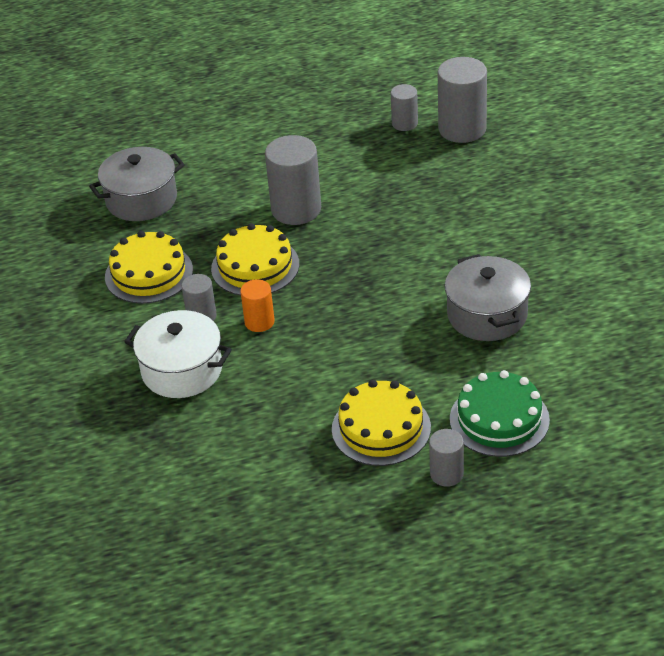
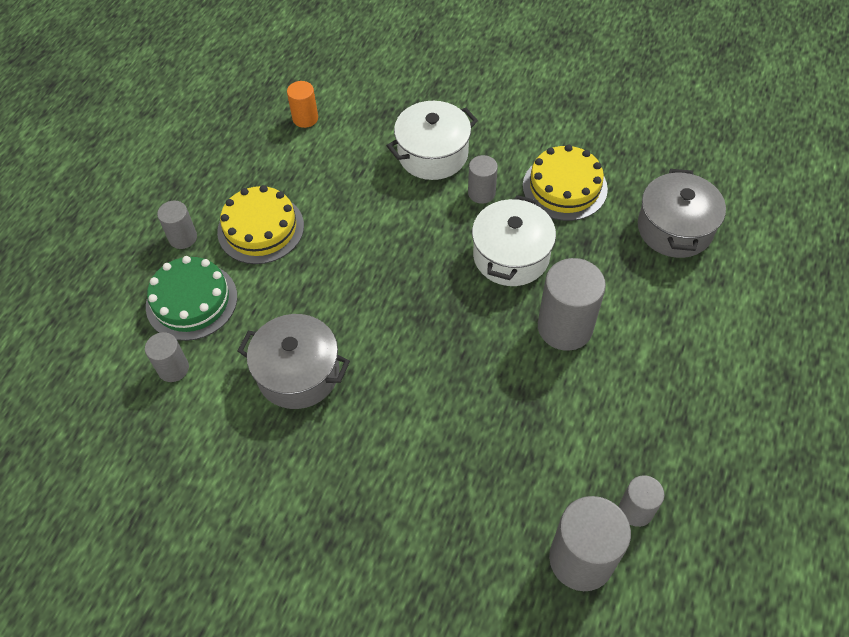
camera: 125 degrees right, 15 degrees up
yellow cake [211,223,299,296] -> white pot [472,195,556,286]
orange cylinder [240,279,275,332] -> orange cylinder moved to [287,81,318,128]
none -> grey cylinder [145,332,189,382]

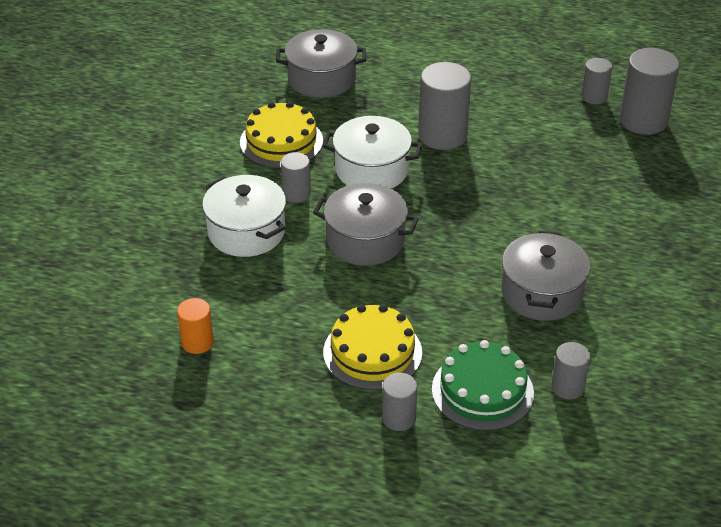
camera: 100 degrees left, 15 degrees down
none -> grey pot [313,183,419,266]

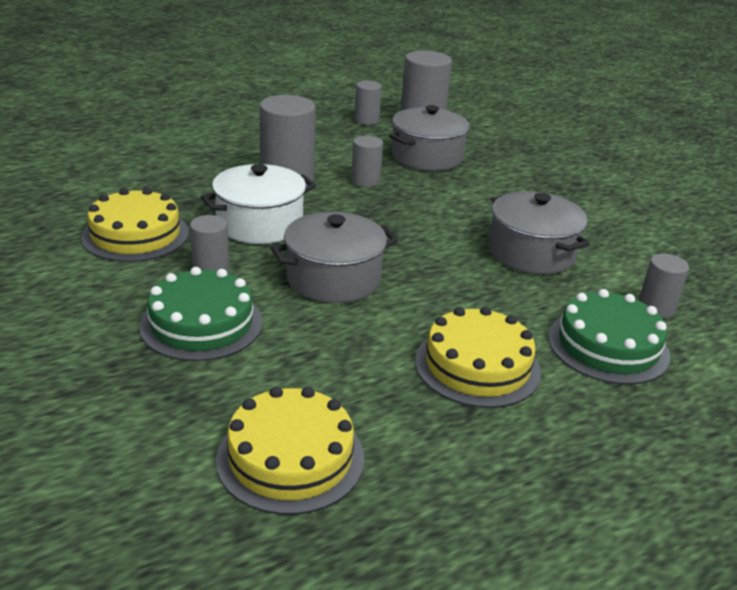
camera: 45 degrees left, 10 degrees down
orange cylinder [177,298,214,354] -> yellow cake [216,386,364,515]
white pot [202,175,286,257] -> green cake [139,267,263,361]
grey pot [276,29,366,98] -> grey pot moved to [389,105,470,171]
grey cylinder [382,373,417,431] -> grey cylinder moved to [351,136,383,187]

